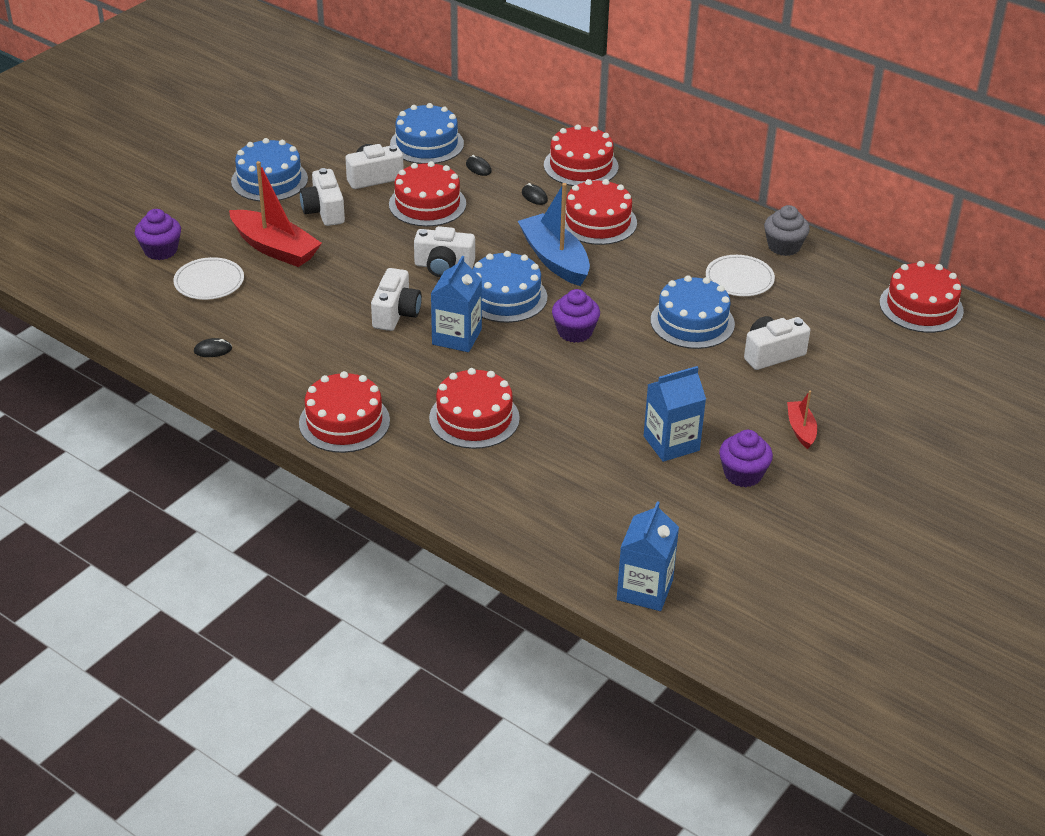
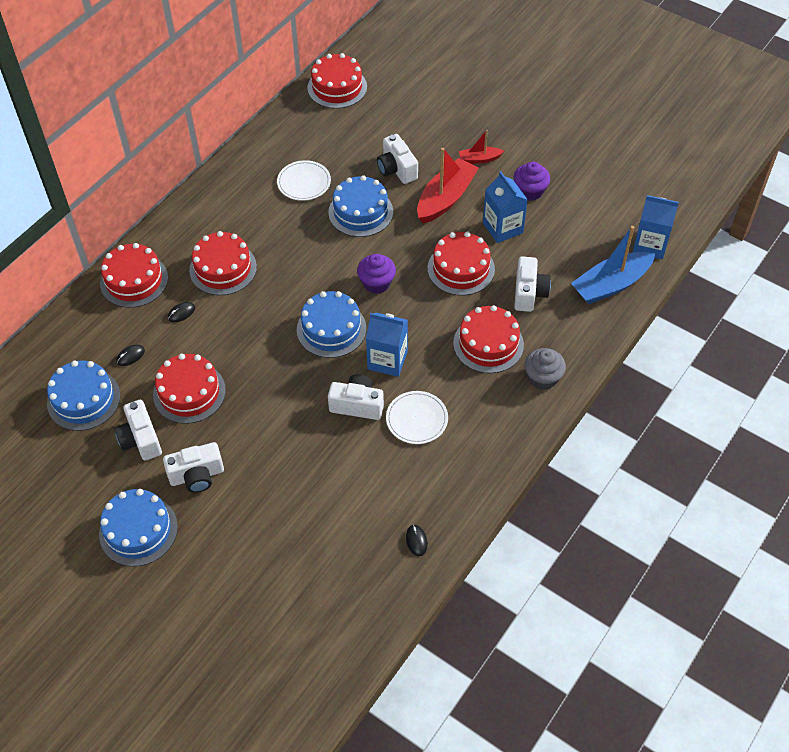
camera: 90 degrees left, 15 degrees up
purple cupcake [135,209,181,260] -> none
white plate [173,257,244,300] -> white plate moved to [386,391,448,444]
red boat [229,161,322,267] -> red boat moved to [417,148,479,224]
red cake [299,371,390,453] -> red cake moved to [428,231,495,295]
white camera [414,226,475,277] -> white camera moved to [514,256,551,312]
blue boat [518,183,590,286] -> blue boat moved to [571,226,655,304]
grey cupcake [764,205,810,256] -> grey cupcake moved to [525,348,566,390]

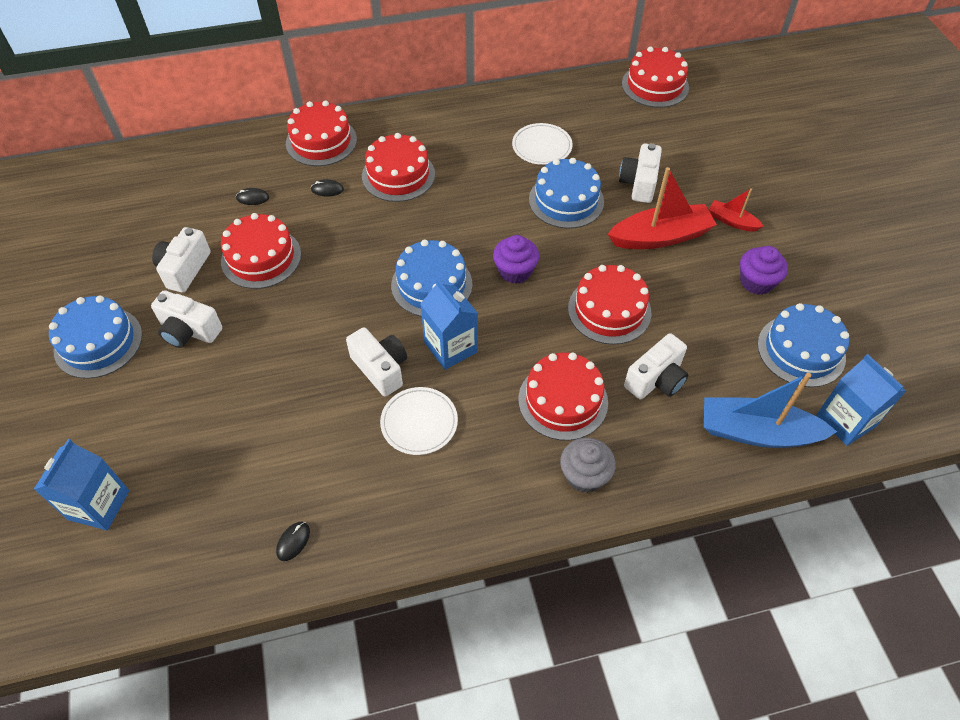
camera: 40 degrees right, 0 degrees up
blue cake [47,360,120,431] -> blue cake moved to [758,303,849,387]
blue carton [483,171,528,243] -> blue carton moved to [34,439,129,530]

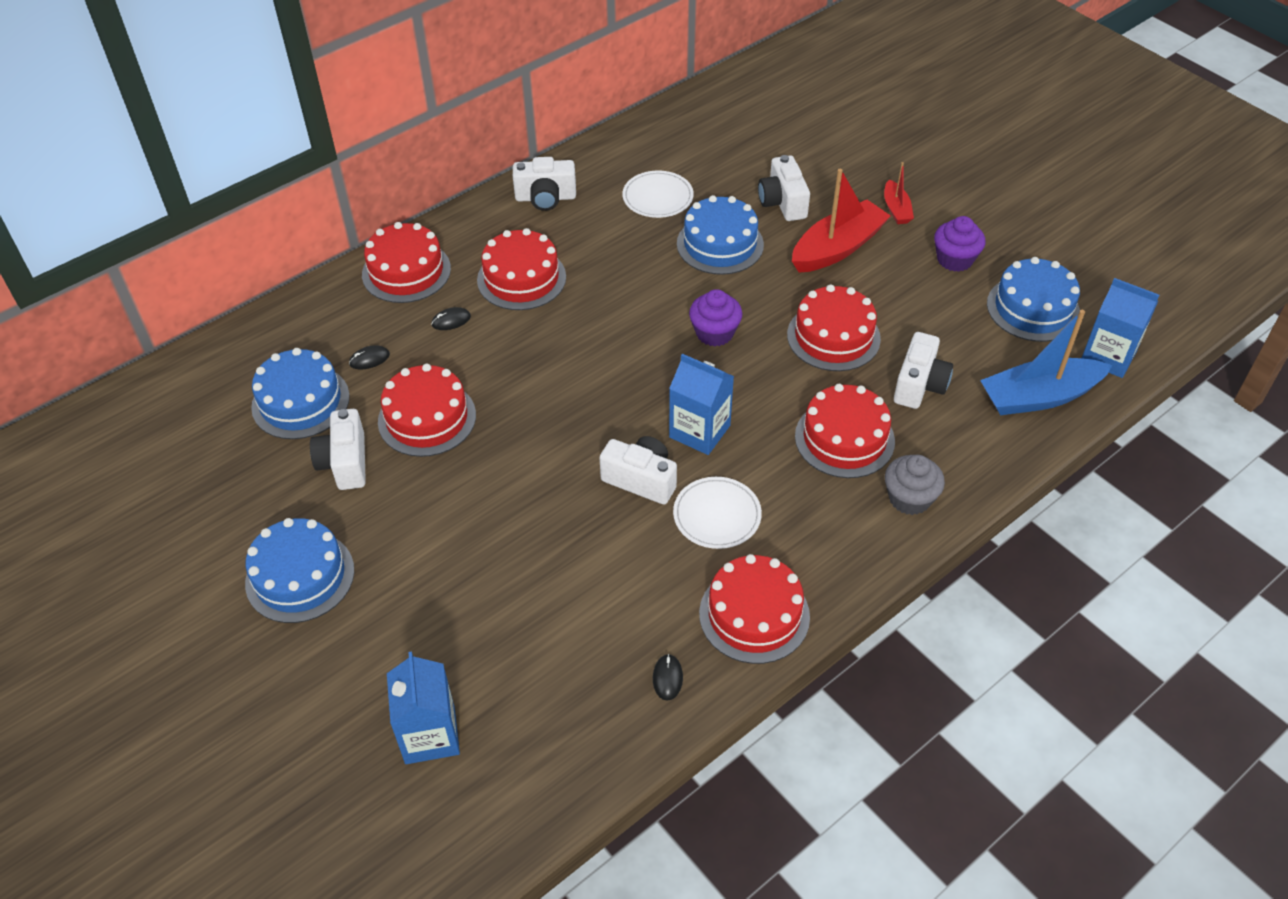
camera: 25 degrees left, 5 degrees down
white camera [151,290,222,348] -> white camera moved to [513,157,576,211]
blue cake [391,240,472,317] -> blue cake moved to [251,348,350,439]
red cake [622,47,689,108] -> red cake moved to [699,554,810,664]
red boat [709,188,764,232] -> red boat turned 105 degrees counterclockwise [884,162,914,224]

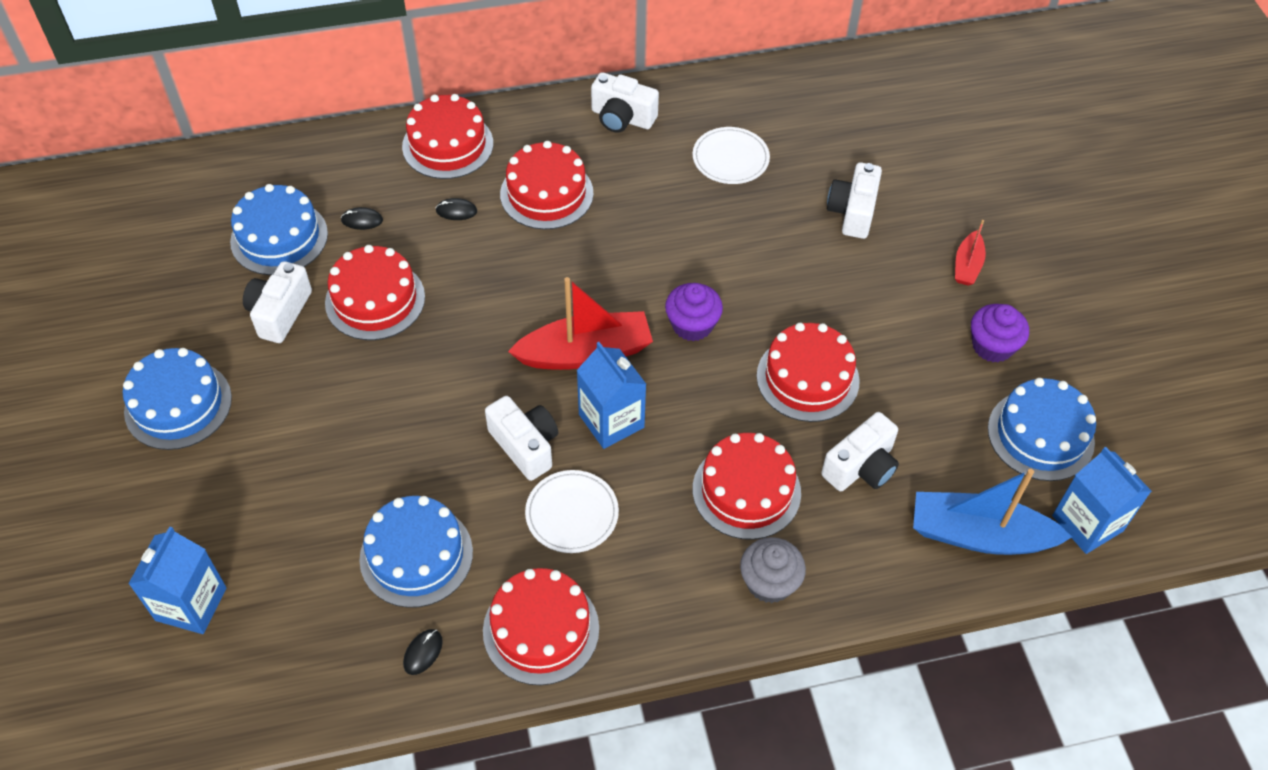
camera: 25 degrees right, 5 degrees up
blue cake [677,195,764,275] -> blue cake moved to [359,496,473,608]
red boat [792,169,891,273] -> red boat moved to [508,277,653,370]

